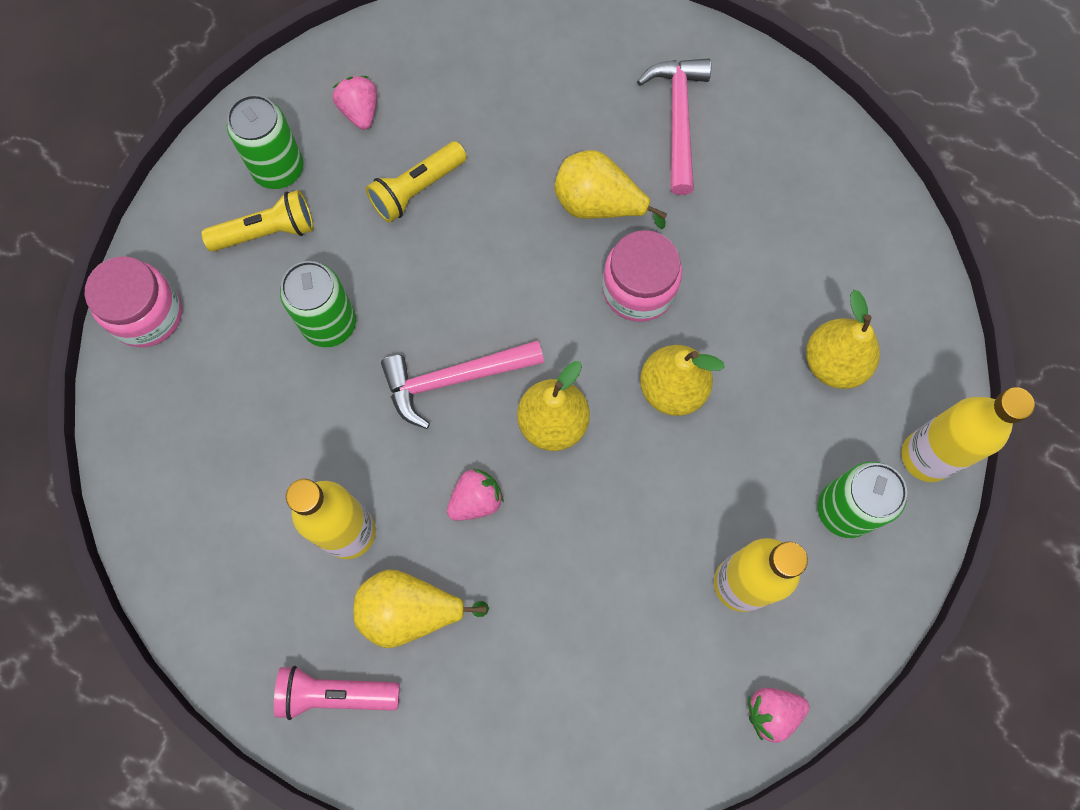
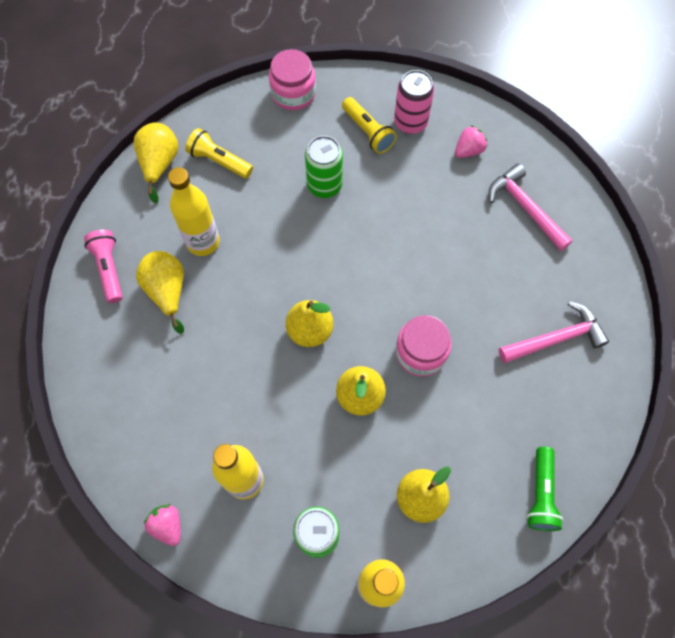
camera: 70 degrees right, 5 degrees down
green can [227,95,304,189] -> pink can [394,70,434,134]
yellow flashlight [366,141,467,223] -> yellow flashlight moved to [185,128,253,179]
pink hammer [381,340,544,429] -> pink hammer moved to [489,163,573,251]
pink strawberry [447,469,503,521] -> none
yellow pear [554,150,667,229] -> yellow pear moved to [133,122,179,204]
none -> green flashlight [527,447,563,531]

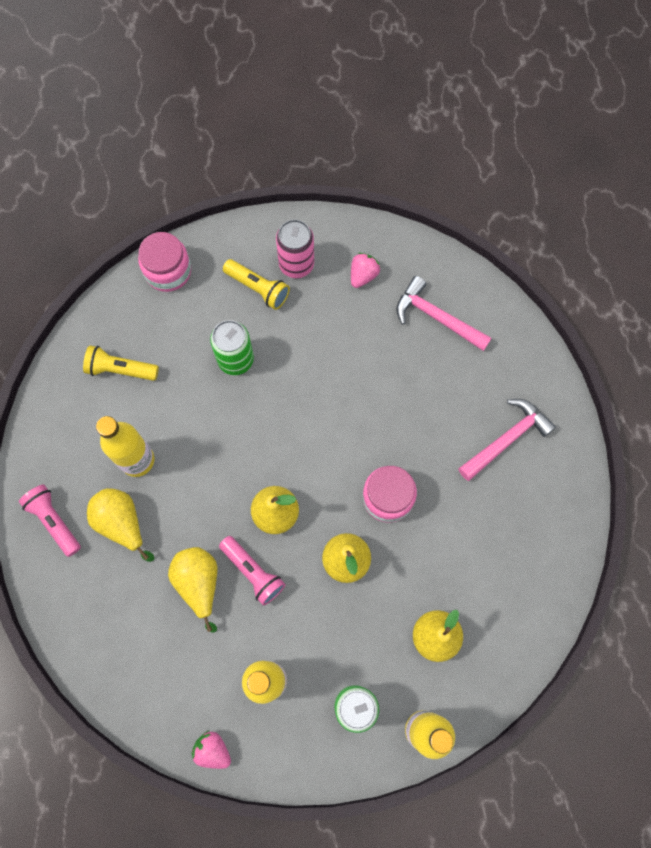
camera: 20 degrees left, 5 degrees up
yellow pear [133,122,179,204] -> yellow pear moved to [168,547,217,632]
green flashlight [527,447,563,531] -> none
none -> pink flashlight [219,536,285,606]

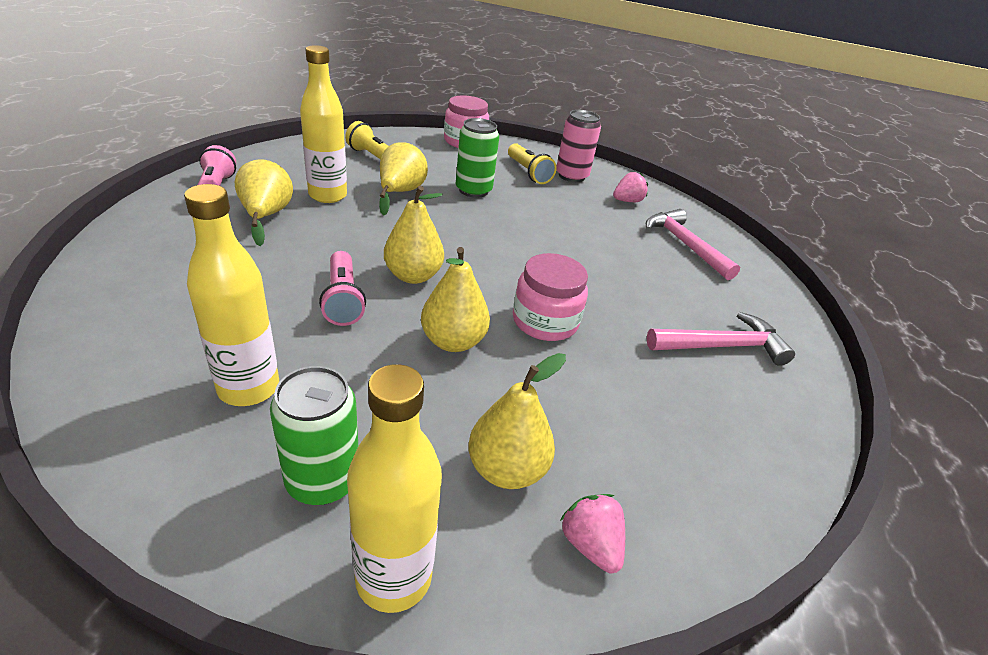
camera: 25 degrees right, 35 degrees down
yellow pear [168,547,217,632] -> yellow pear moved to [379,142,428,216]
pink strawberry [192,730,231,769] -> pink strawberry moved to [560,494,625,573]

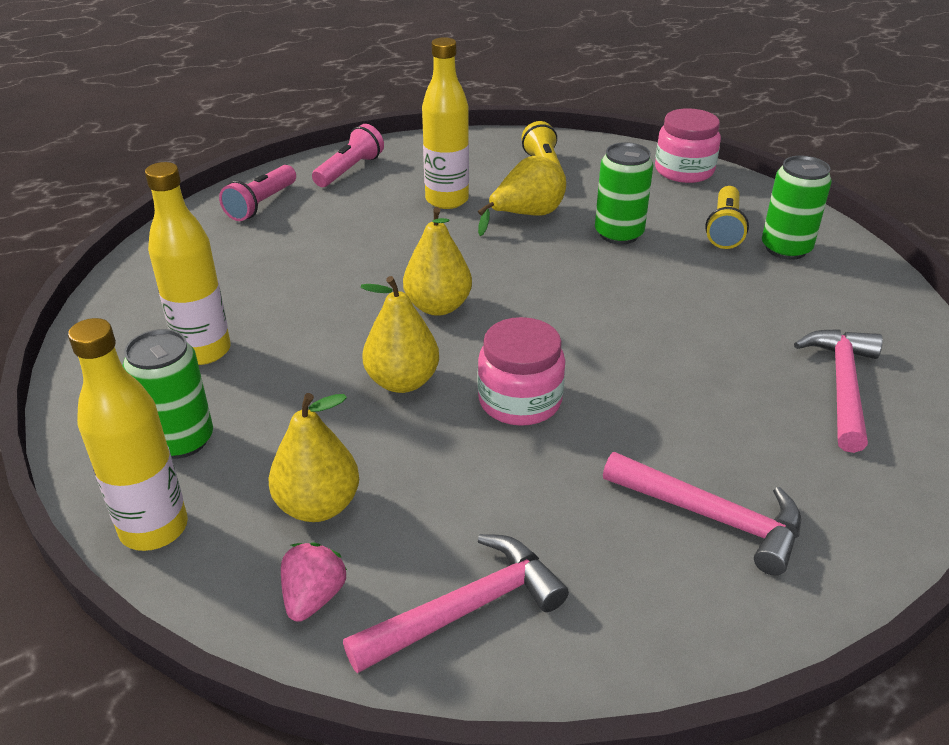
camera: 45 degrees right, 0 degrees up
yellow pear [235,159,293,246] -> none
pink flashlight [319,251,366,326] -> pink flashlight moved to [219,165,296,221]
pink can [557,110,601,182] -> green can [762,156,832,260]
pink strawberry [613,172,648,202] -> none
none -> pink hammer [343,534,569,673]

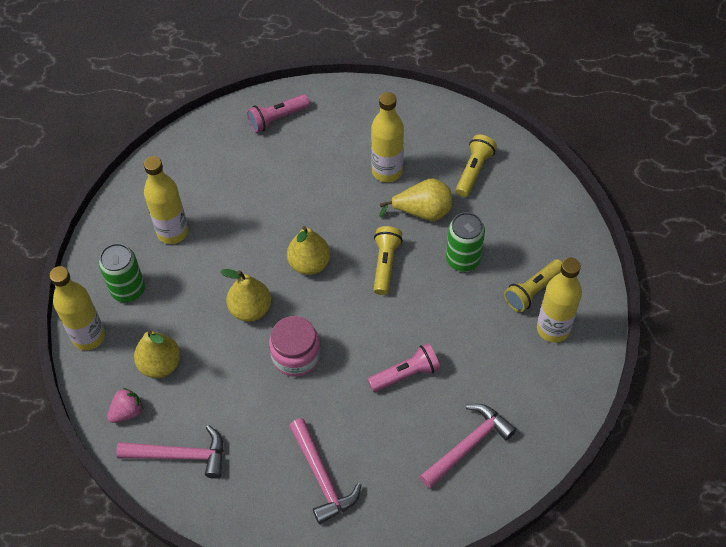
camera: 35 degrees right, 20 degrees up
pink flashlight [312,124,384,187] -> pink flashlight moved to [367,343,440,392]
pink jar [655,108,721,183] -> none
green can [762,156,832,260] -> yellow bottle [537,258,582,343]
none -> yellow flashlight [373,226,403,295]

